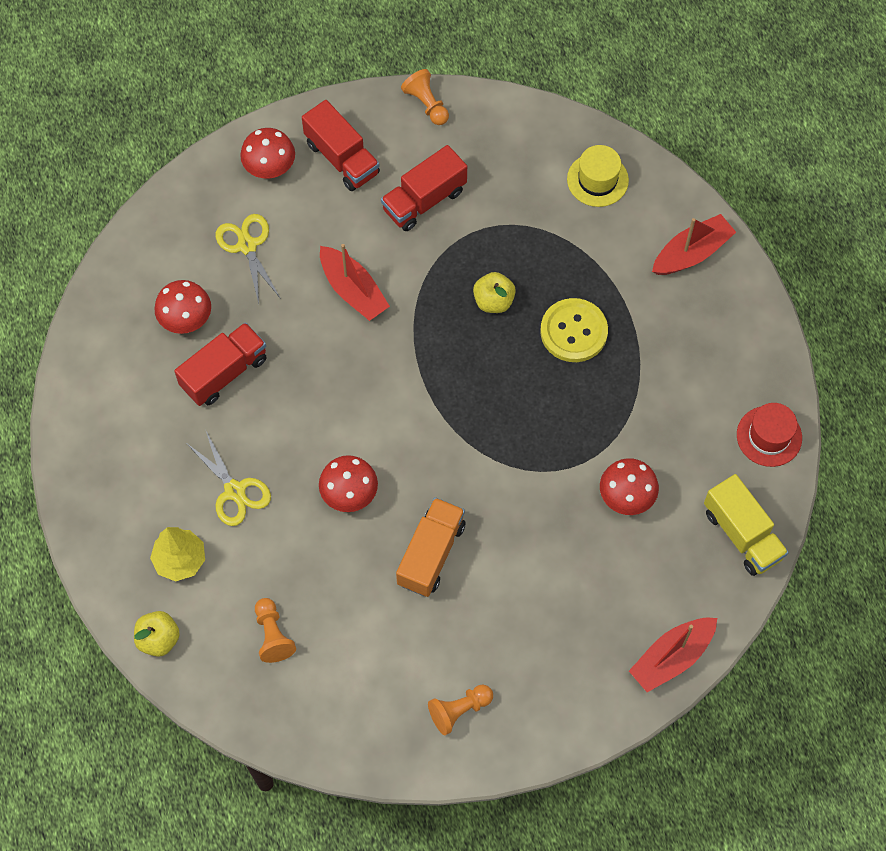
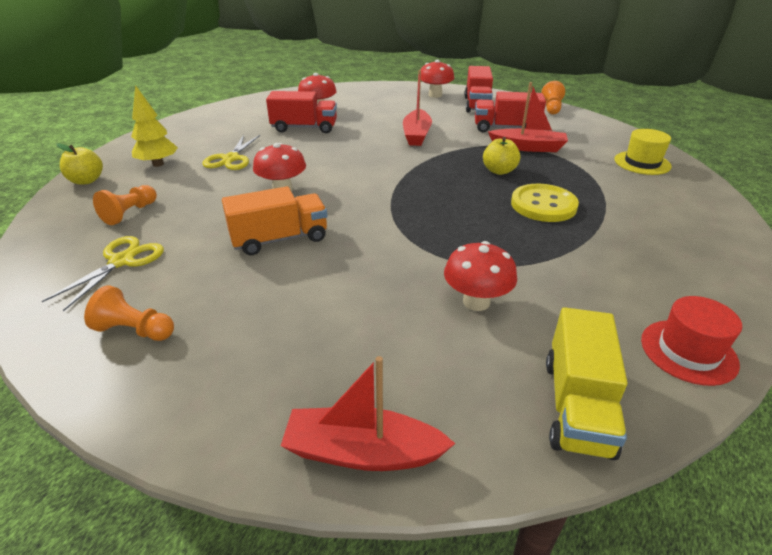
camera: 45 degrees right, 30 degrees down
yellow scissors [216,214,281,304] -> yellow scissors moved to [42,236,164,311]
red boat [652,214,736,275] -> red boat moved to [488,82,568,152]

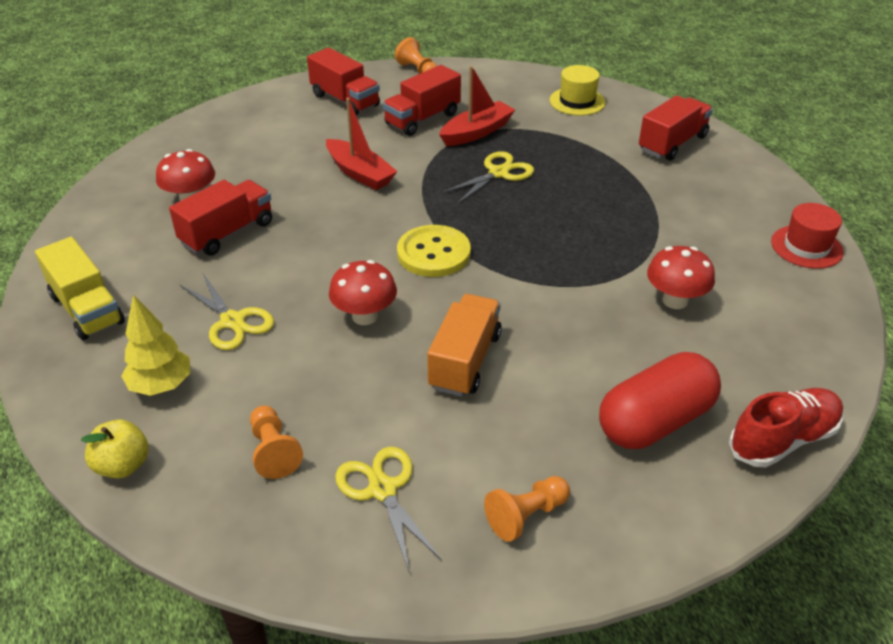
camera: 50 degrees left, 5 degrees up
red boat [281,356,456,471] -> red shoe [729,388,843,468]
red mushroom [421,60,454,98] -> none
yellow apple [483,137,521,175] -> yellow scissors [441,151,534,204]
yellow button [511,184,579,222] -> yellow button moved to [397,225,471,277]
yellow truck [546,307,628,460] -> yellow truck moved to [35,237,125,340]
none -> red capsule [599,352,721,449]
none -> red truck [639,95,713,161]

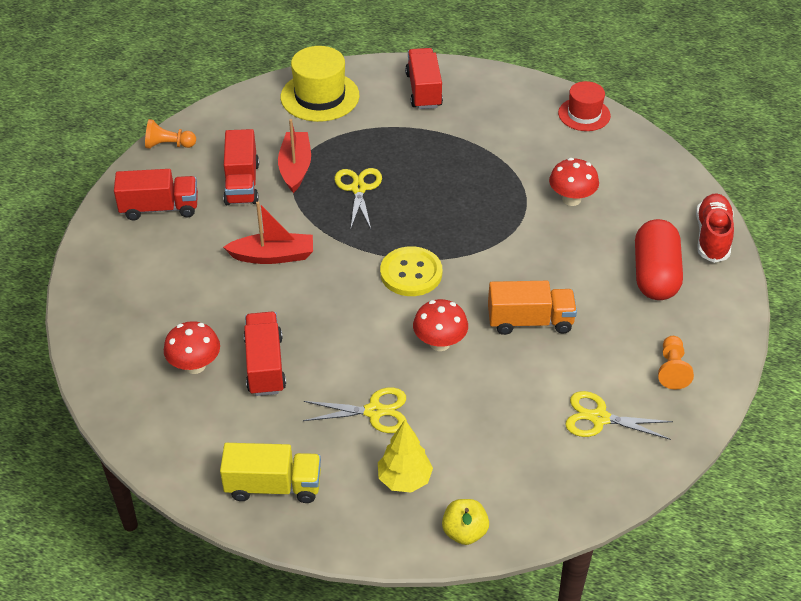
camera: 50 degrees left, 5 degrees up
orange pawn [250,405,303,479] -> none
orange truck [427,294,502,397] -> orange truck turned 120 degrees clockwise [488,281,577,335]
yellow hat [550,65,606,116] -> yellow hat [281,46,359,122], size x1.54

